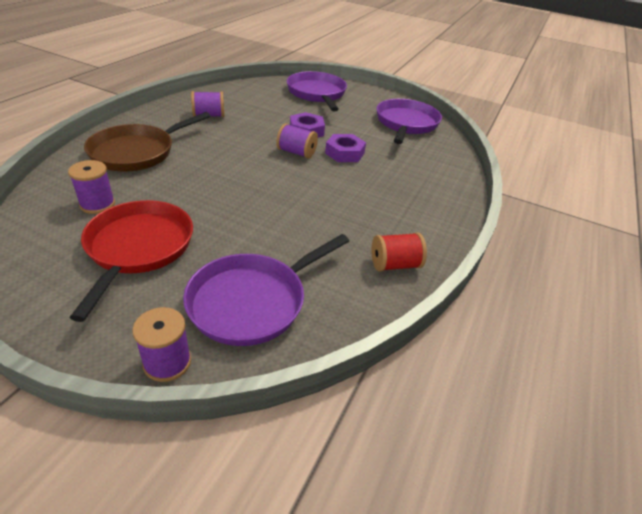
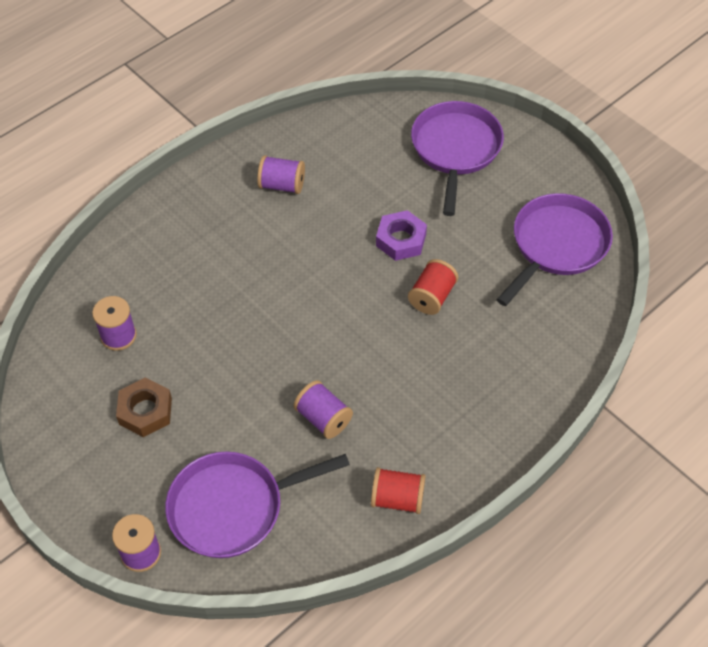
camera: 25 degrees right, 15 degrees up
red pan [70,200,193,322] -> brown nut [116,378,172,437]
brown pan [84,112,210,171] -> none
purple spool [276,123,318,159] -> purple spool moved to [294,380,353,439]
purple nut [325,134,366,162] -> red spool [408,259,458,315]

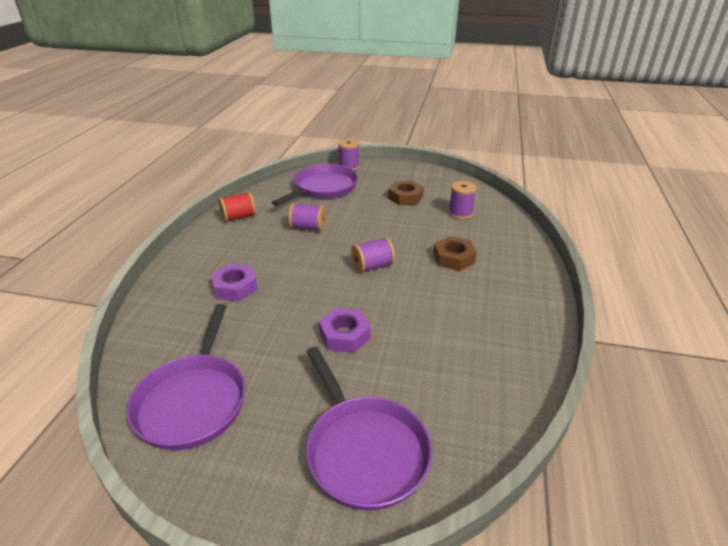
camera: 145 degrees right, 20 degrees down
purple spool [257,155,305,194] -> purple spool moved to [351,237,395,273]
red spool [408,259,458,315] -> none
none -> purple nut [211,264,258,301]
none -> brown nut [433,236,477,271]

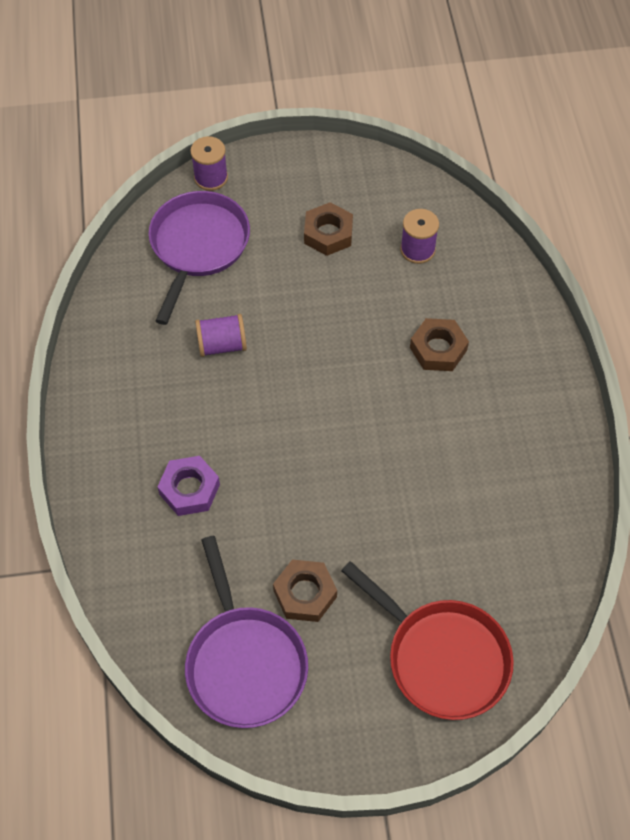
camera: 20 degrees left, 25 degrees up
red spool [219,192,256,222] -> none
purple pan [306,346,432,511] -> red pan [341,561,514,720]
purple nut [319,308,371,353] -> none
purple spool [351,237,395,273] -> none
none -> brown nut [273,559,337,622]

